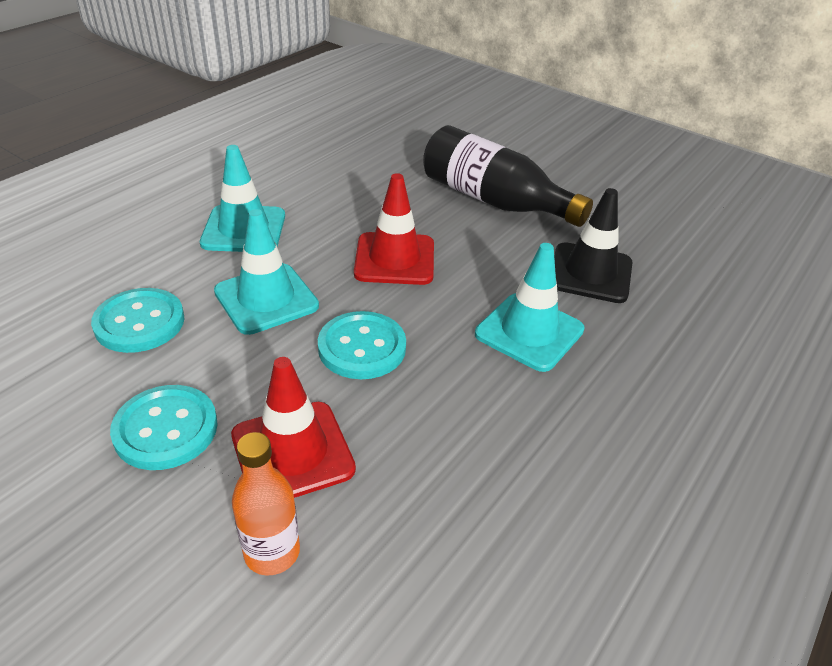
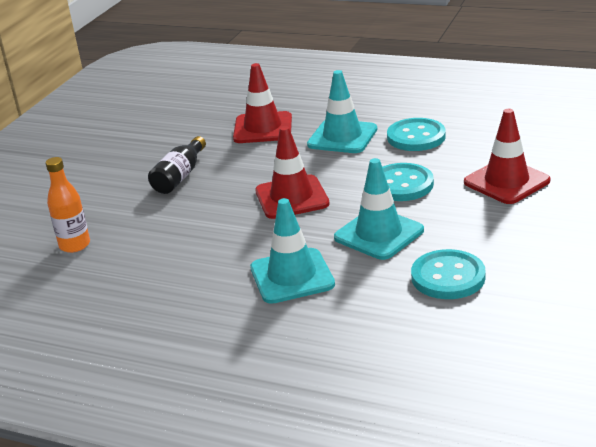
camera: 100 degrees left, 10 degrees down
turquoise button [110,385,218,470] -> turquoise button moved to [387,118,446,151]
orange bottle [232,432,300,576] -> orange bottle moved to [46,157,90,253]
black bottle [423,125,593,227] -> black bottle [148,136,206,194], size x0.58
black traffic cone [554,188,632,303] -> red traffic cone [233,63,292,143]

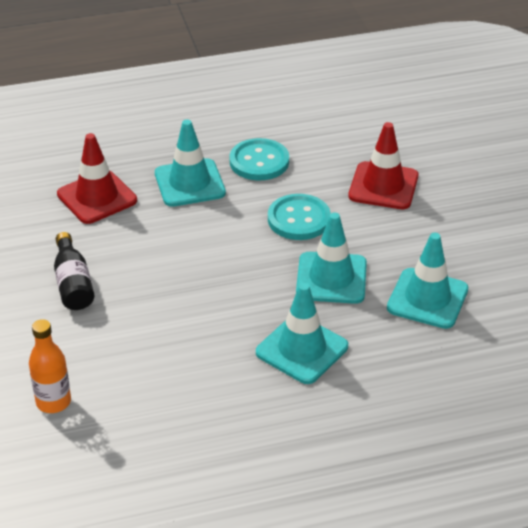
camera: 40 degrees left, 10 degrees up
red traffic cone [255,126,330,219] -> none
turquoise button [411,249,486,299] -> turquoise traffic cone [387,233,468,329]

